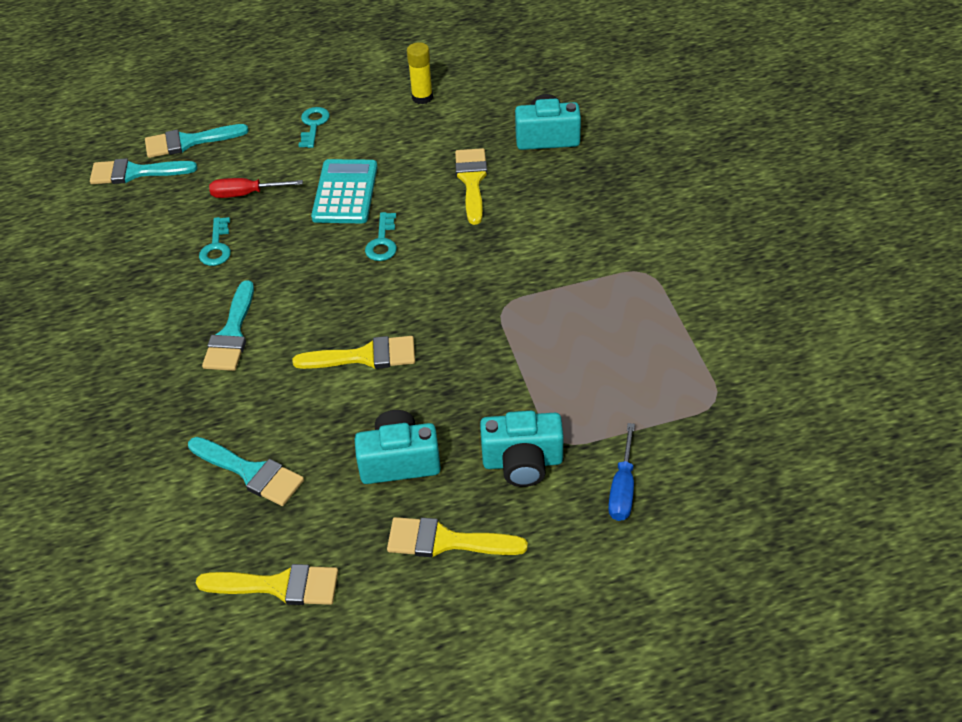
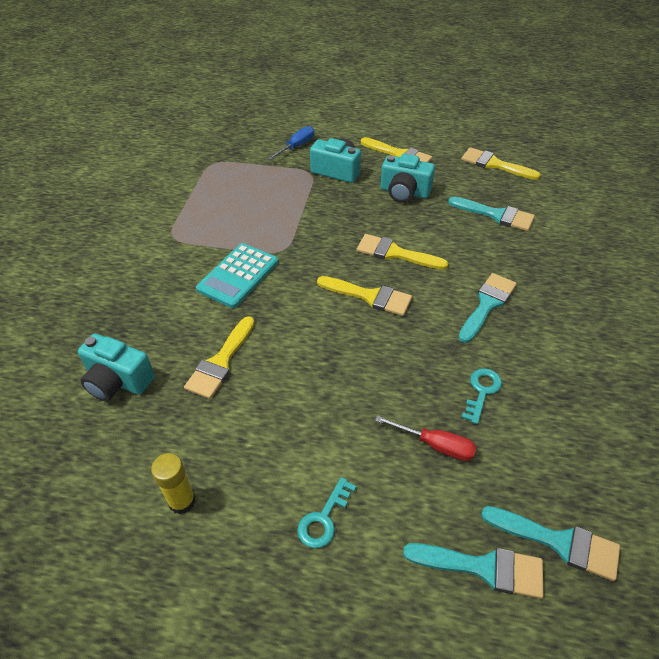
camera: 155 degrees left, 0 degrees up
turquoise brush [188,437,304,506] -> turquoise brush turned 150 degrees clockwise [448,197,535,231]
turquoise calculator [311,159,378,223] -> turquoise calculator moved to [196,243,278,308]
turquoise key [365,212,397,261] -> none
none -> yellow brush [317,276,412,316]

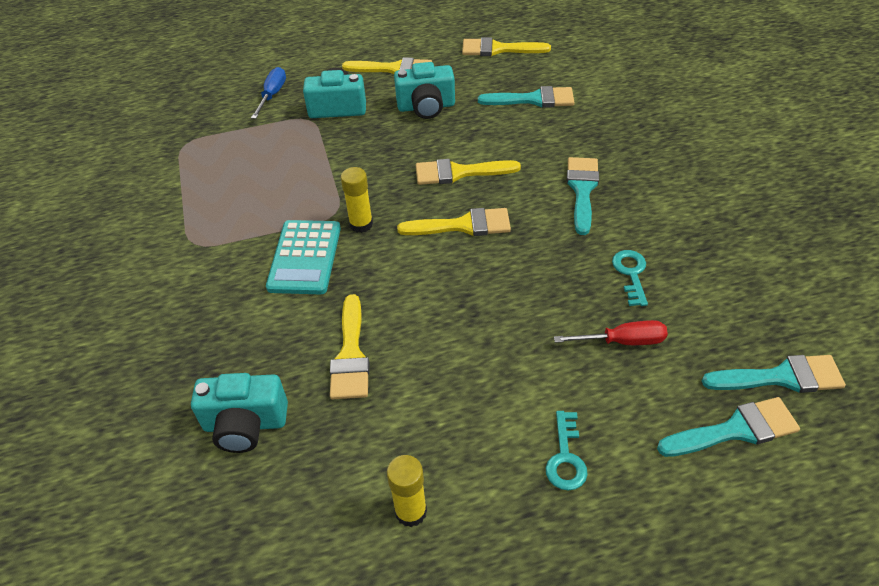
camera: 25 degrees left, 0 degrees up
none -> yellow glue stick [341,167,373,233]

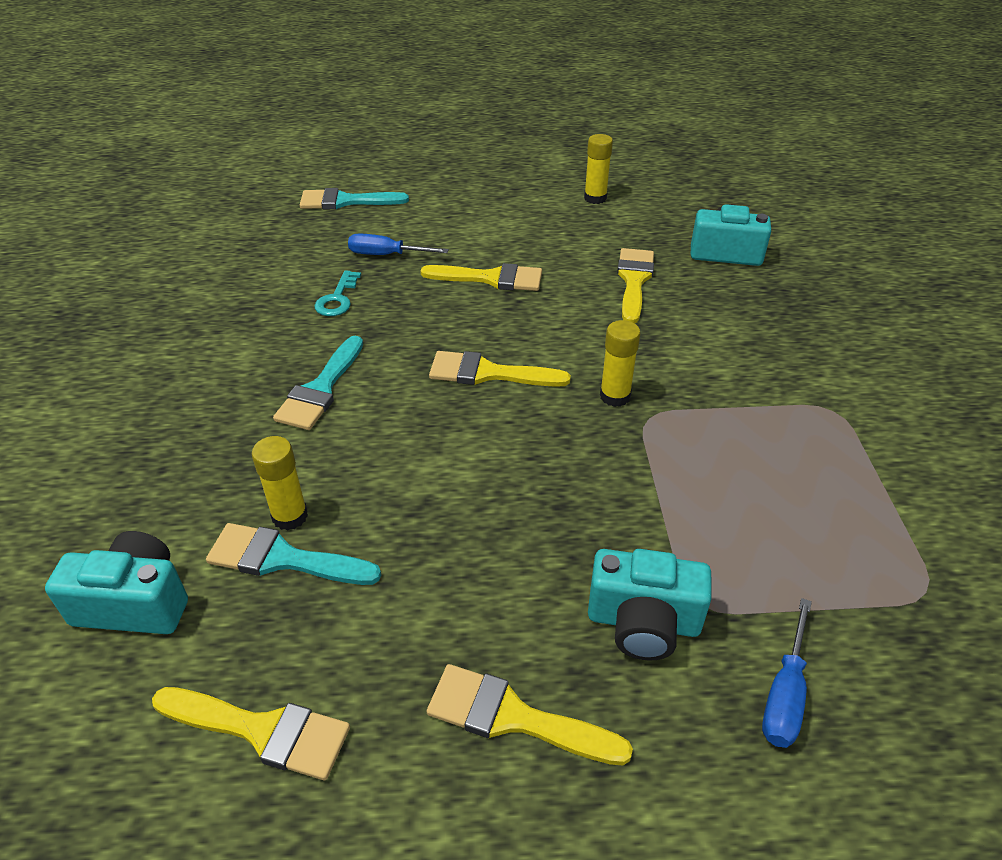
camera: 170 degrees left, 5 degrees down
turquoise calculator [266,220,341,294] -> none
turquoise camera [394,62,455,119] -> turquoise camera moved to [45,531,188,634]
yellow brush [416,159,521,185] -> yellow brush moved to [420,263,542,291]
turquoise key [546,411,588,491] -> none
red screwdriver [554,320,668,345] -> blue screwdriver [348,234,449,255]
turquoise brush [702,355,846,393] -> none
none -> yellow glue stick [252,436,308,531]

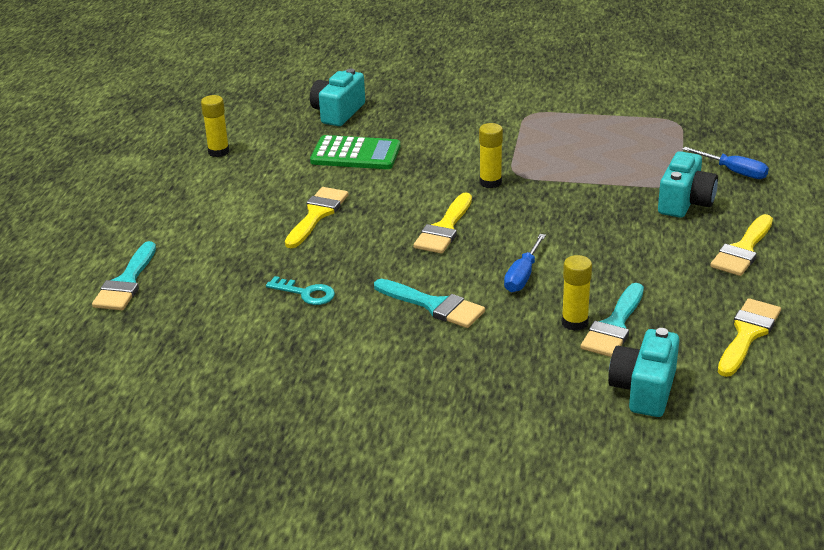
camera: 75 degrees left, 10 degrees down
blue screwdriver [348,234,449,255] -> blue screwdriver moved to [504,234,546,292]
yellow brush [617,248,654,323] -> green calculator [310,135,400,169]

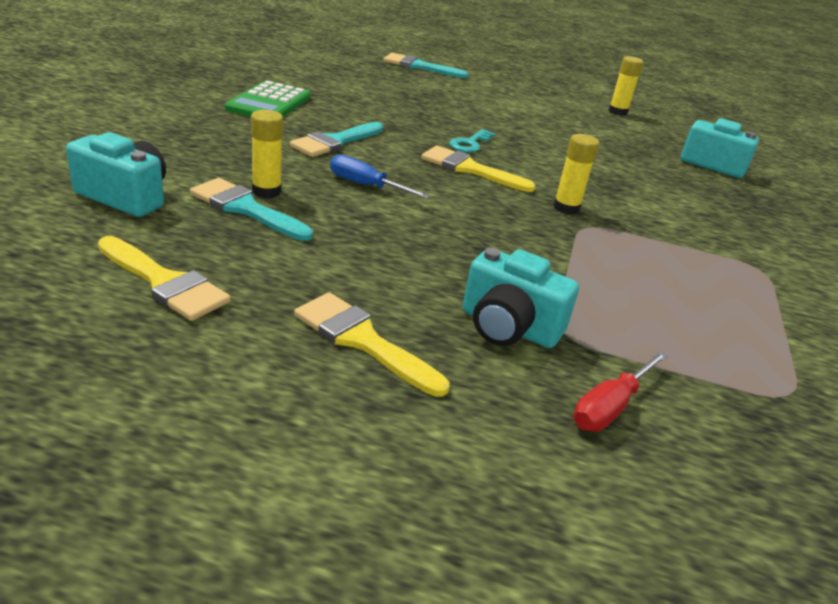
camera: 90 degrees right, 0 degrees up
turquoise key [266,276,335,305] -> turquoise key moved to [449,129,495,153]
yellow brush [285,187,349,248] -> none
green calculator [310,135,400,169] -> green calculator moved to [225,81,311,117]
blue screwdriver [682,147,769,179] -> red screwdriver [573,351,668,432]

